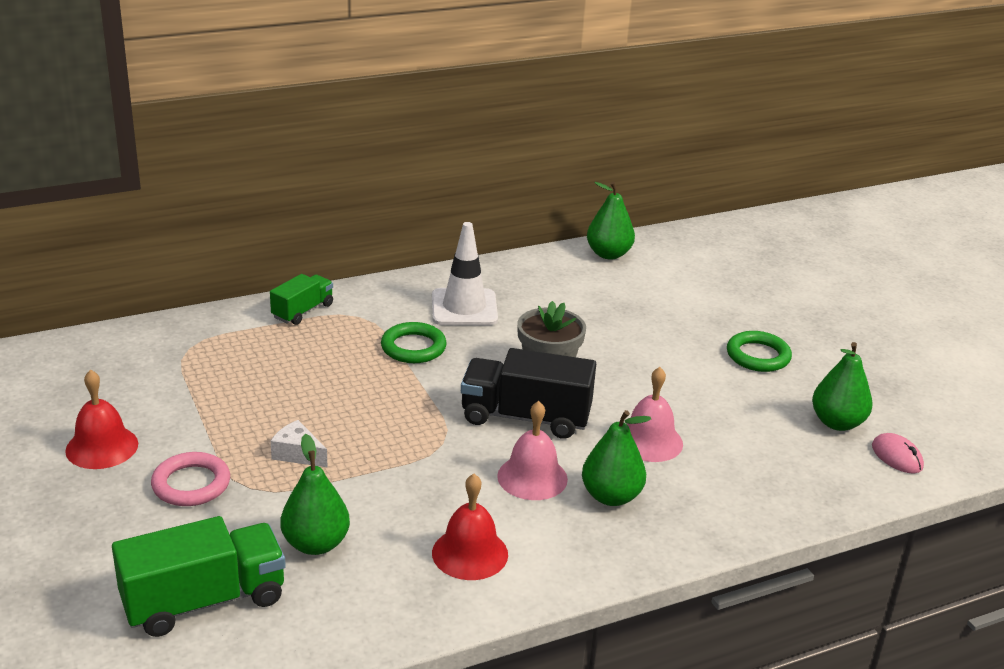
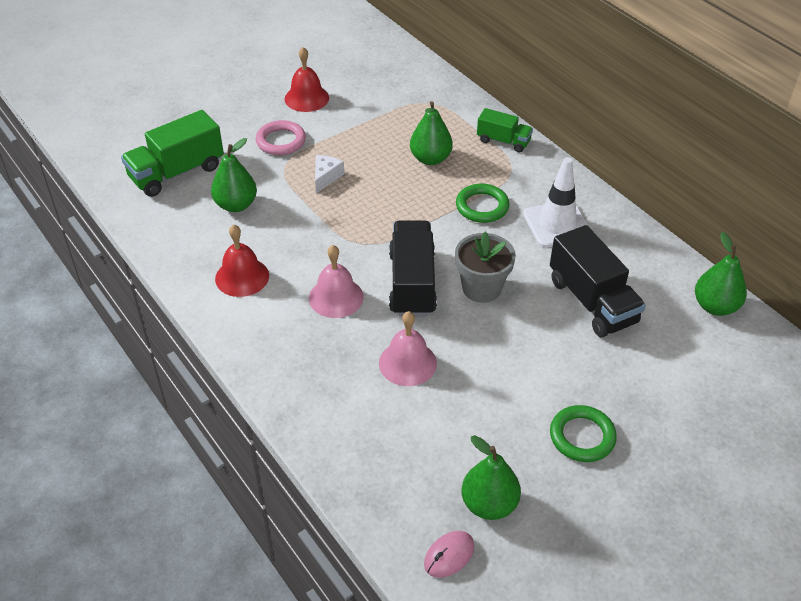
camera: 80 degrees right, 15 degrees up
green truck [112,516,286,637] -> green truck turned 90 degrees clockwise [121,110,224,197]
green pear [582,410,651,506] -> green pear moved to [410,101,453,165]
none -> black truck [550,225,646,337]

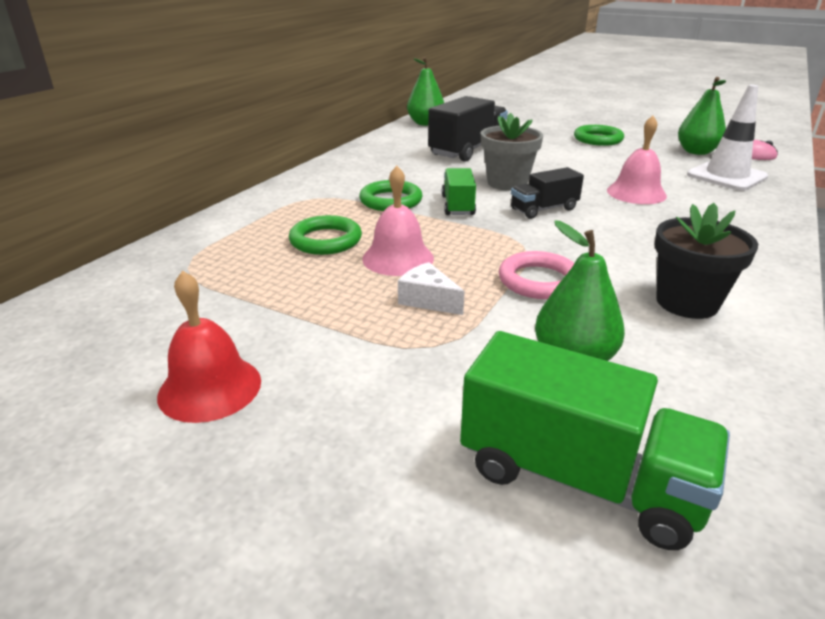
camera: 115 degrees left, 15 degrees down
red bell [215,225,269,297] -> black flower pot [655,203,758,319]
pink ring [256,120,306,155] -> pink ring moved to [499,251,574,299]
pink bell [309,245,364,318] -> pink bell moved to [362,166,434,276]
white cheese [315,155,344,193] -> white cheese turned 45 degrees clockwise [398,262,465,315]
black truck [389,221,437,316] -> black truck [511,167,584,219], size x0.58
green pear [410,101,453,165] -> green ring [289,215,362,255]
green truck [477,108,533,153] -> green truck moved to [442,168,476,215]
white traffic cone [523,157,591,248] -> white traffic cone moved to [687,85,768,191]

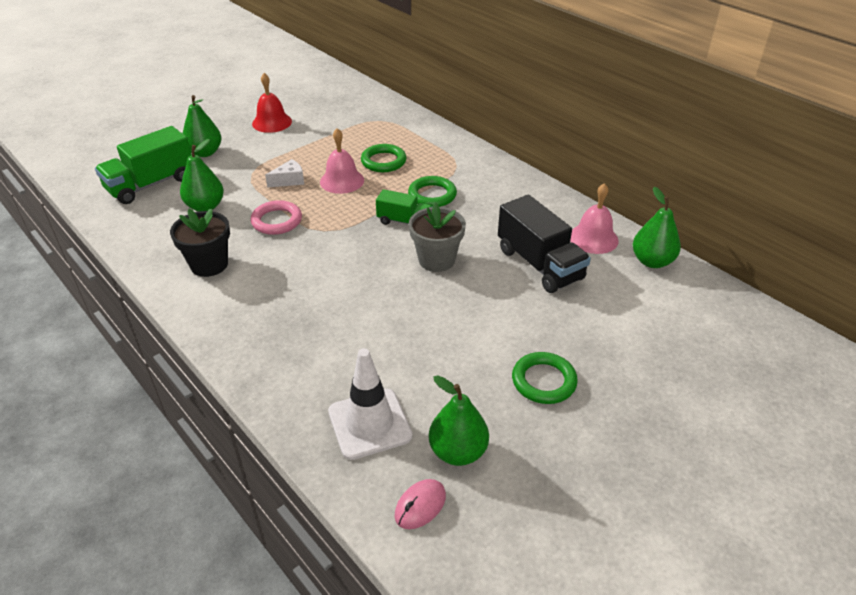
camera: 110 degrees right, 10 degrees up
black truck [511,167,584,219] -> none
pink bell [607,116,667,204] -> pink bell moved to [570,183,618,254]
none -> green pear [182,95,221,157]

